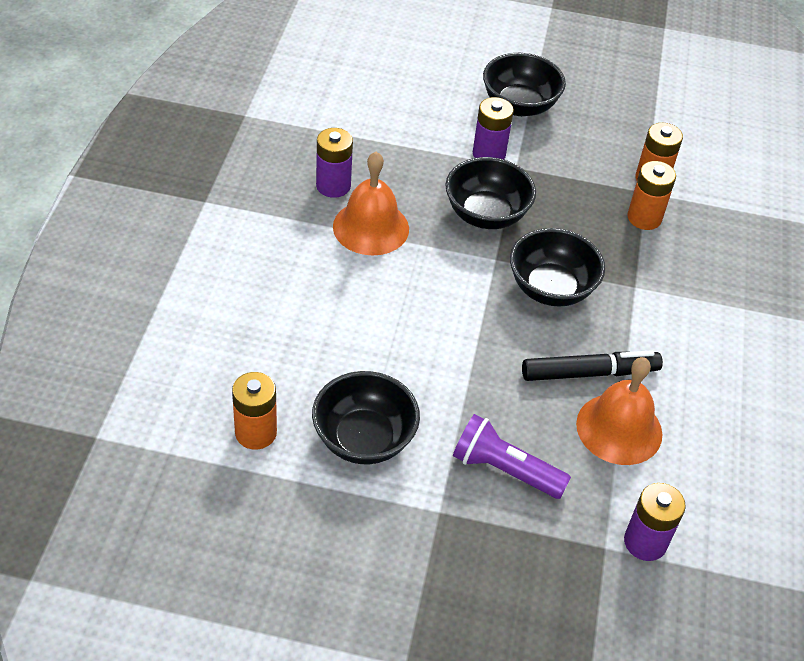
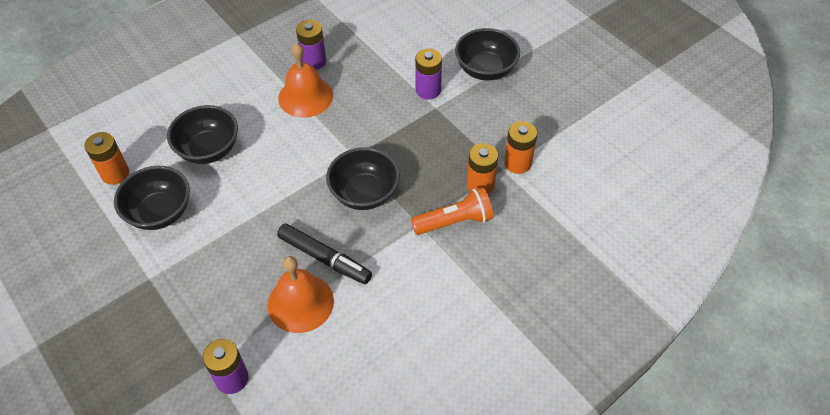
camera: 45 degrees right, 5 degrees up
black bowl [446,157,536,229] -> black bowl moved to [167,105,238,164]
purple flashlight [453,414,571,499] -> none
none -> orange flashlight [411,187,493,235]

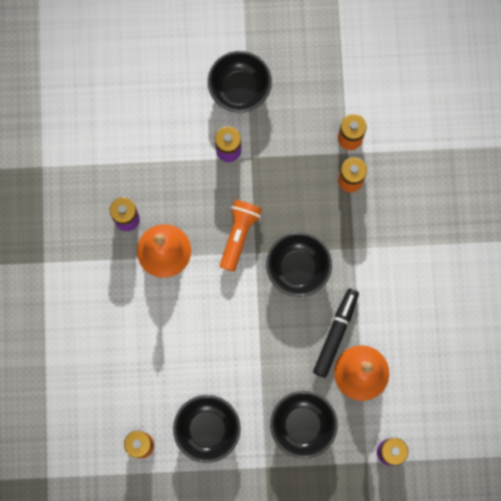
camera: 55 degrees left, 25 degrees up
black bowl [167,105,238,164] -> black bowl moved to [270,391,338,459]
black marker [277,223,372,284] -> black marker turned 45 degrees counterclockwise [313,289,359,378]
orange flashlight [411,187,493,235] -> orange flashlight moved to [220,200,262,272]

